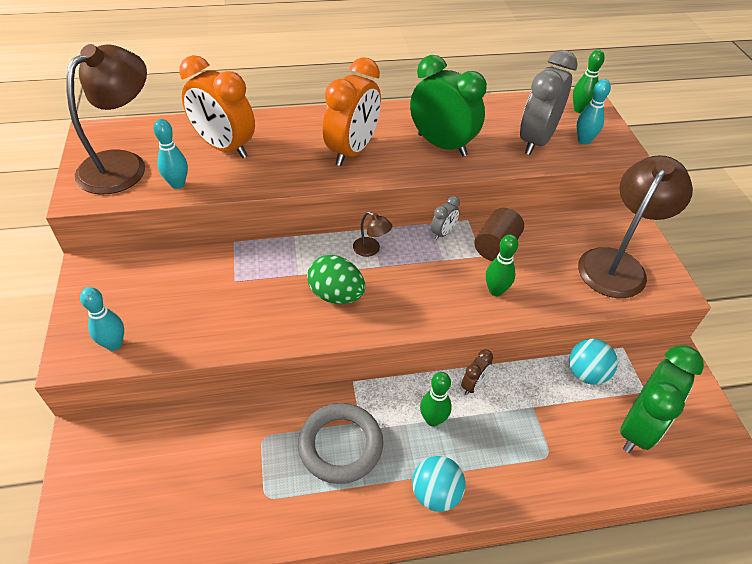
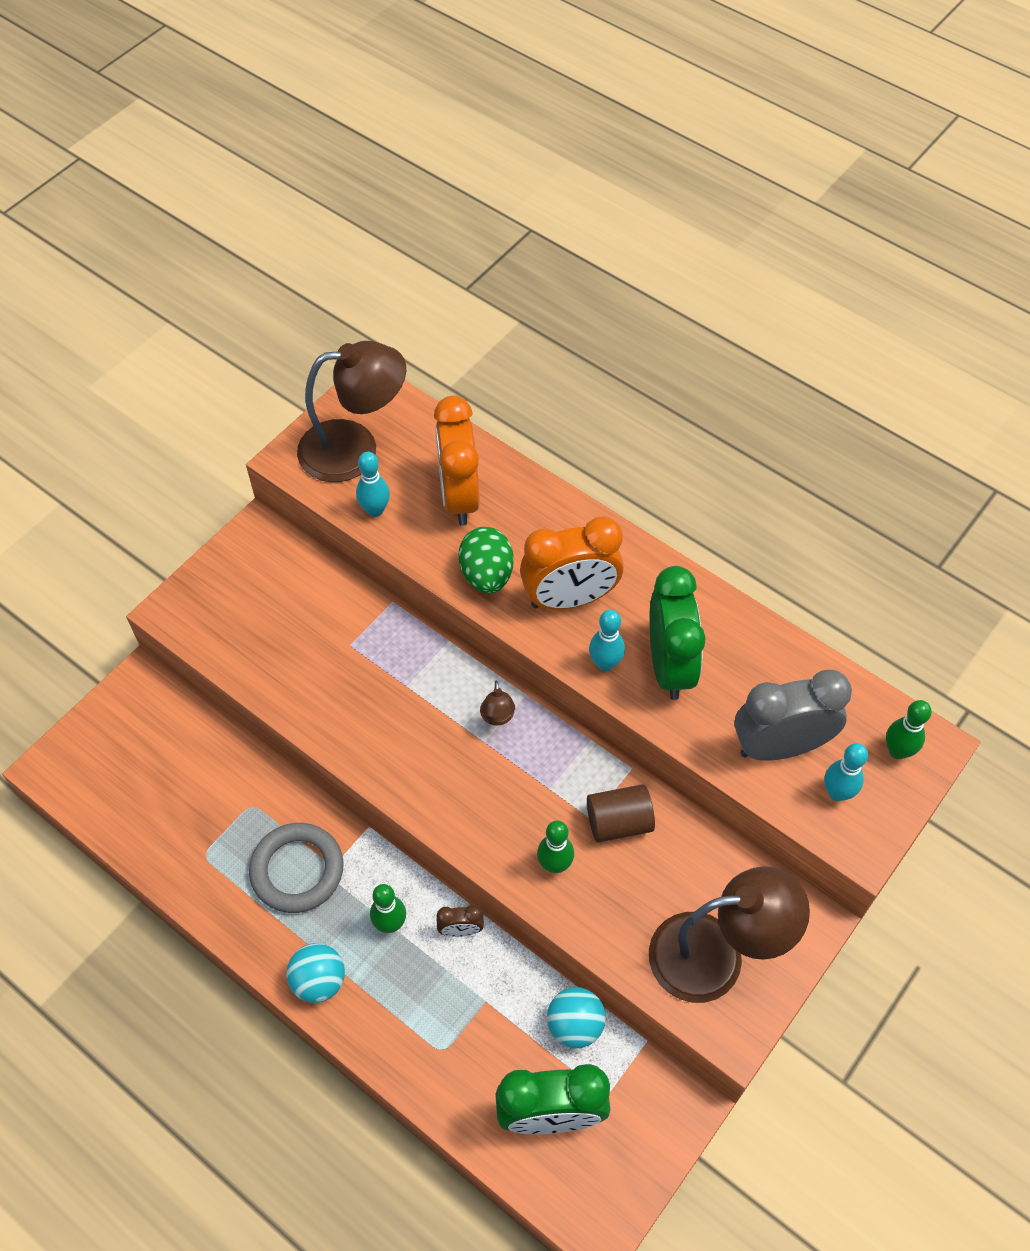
camera: 50 degrees right, 10 degrees up
turquoise bowling pin [80,287,124,351] -> turquoise bowling pin moved to [589,610,625,671]
green egg [307,255,365,304] -> green egg moved to [458,527,514,593]
grey clock [431,196,460,240] -> none

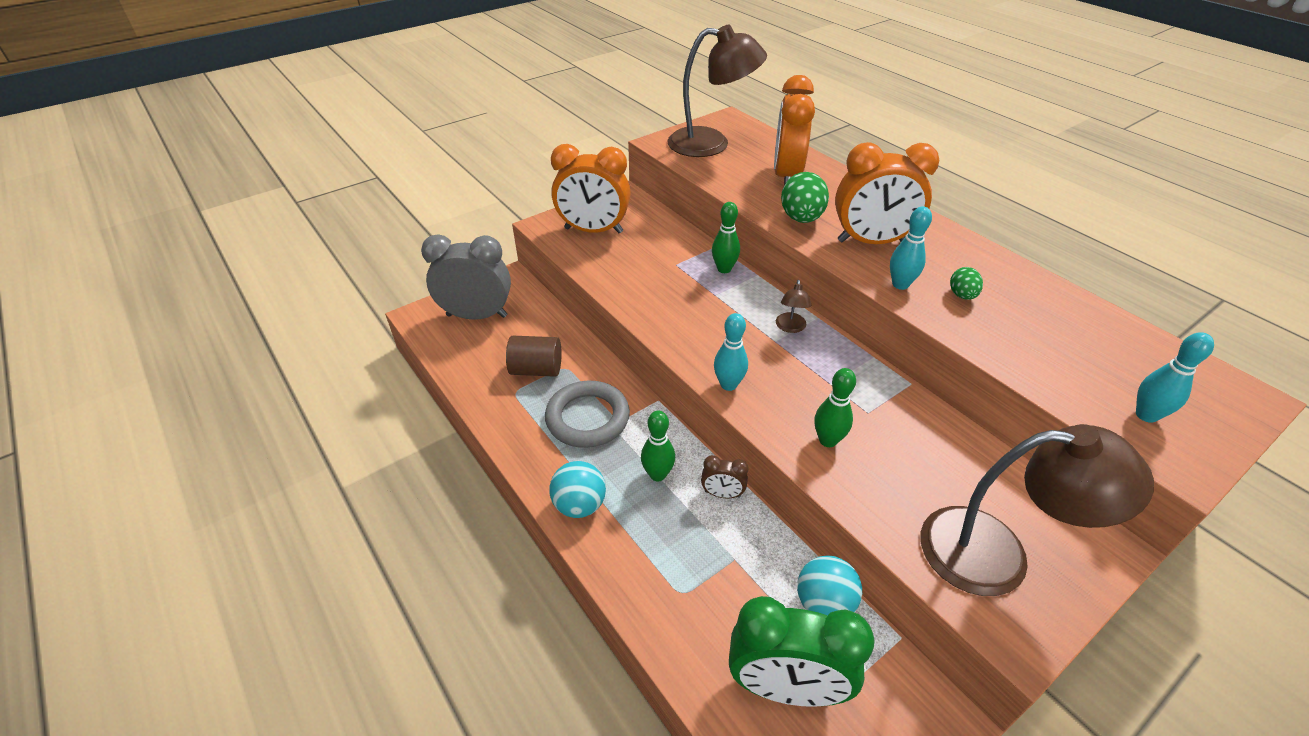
camera: 15 degrees right, 15 degrees down
turquoise bowling pin [356,452,390,517] -> turquoise bowling pin moved to [714,313,748,391]
brown cylinder [587,784,655,842] -> brown cylinder moved to [506,336,562,377]
green clock [649,566,706,700] -> green egg [950,267,983,300]
grey clock [734,670,852,761] -> grey clock moved to [421,234,511,320]
green bowling pin [886,700,932,759] -> green bowling pin moved to [712,202,740,273]
none -> orange clock [551,144,631,233]

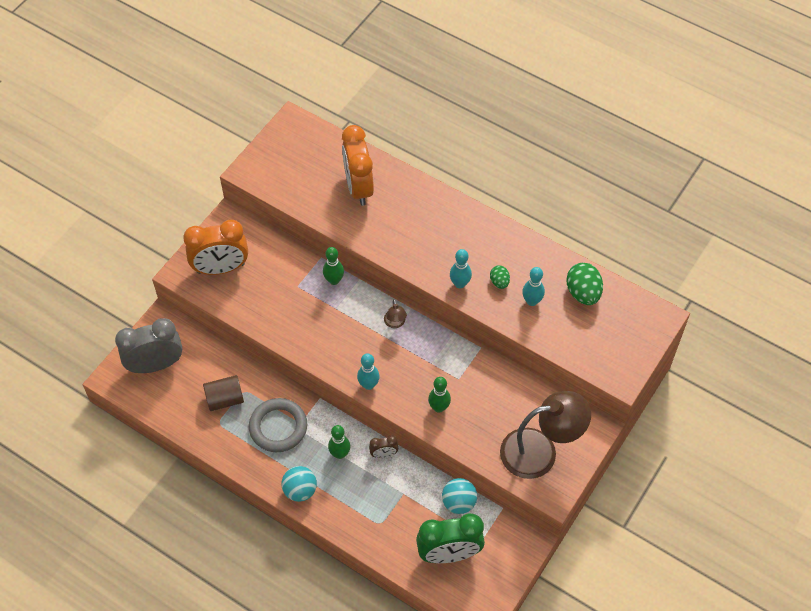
camera: 20 degrees left, 15 degrees up
brown lamp [667,25,767,157] -> none
green egg [781,172,829,223] -> green egg moved to [566,263,603,305]
orange clock [835,142,939,244] -> none
turquoise bowling pin [1136,332,1214,423] -> turquoise bowling pin moved to [522,267,545,306]

